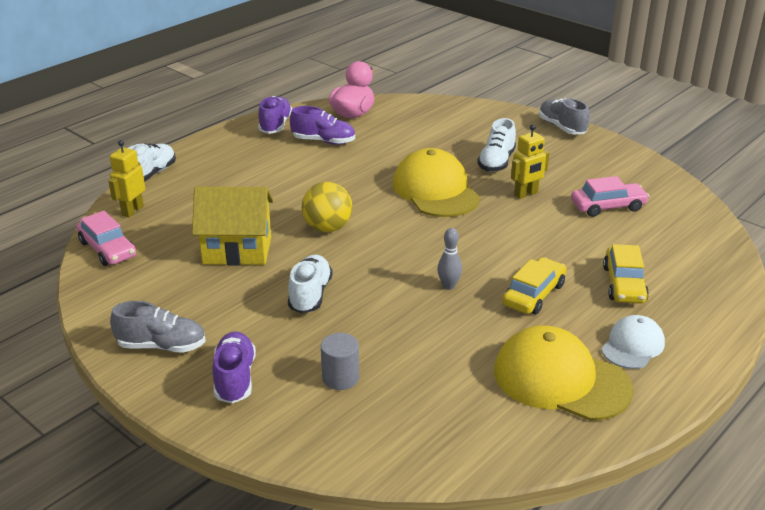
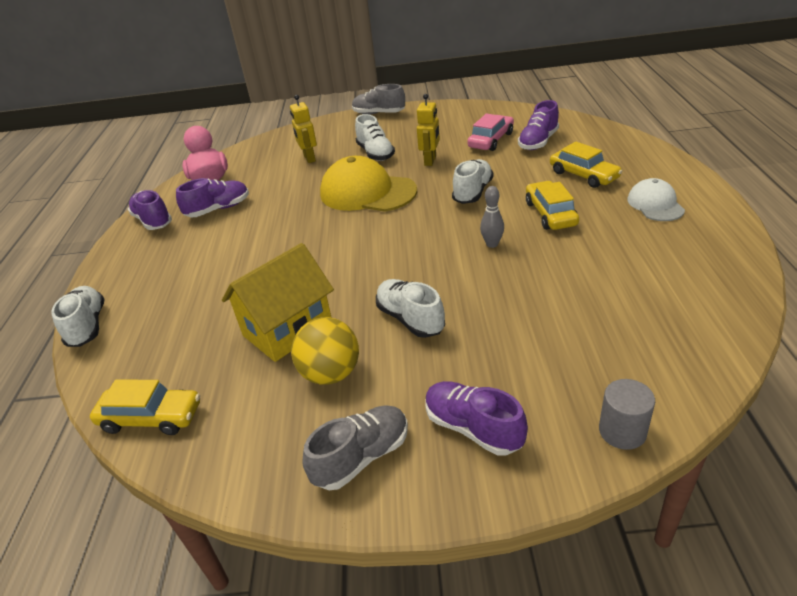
camera: 40 degrees left, 5 degrees up
pink car [77,211,136,266] -> yellow car [90,379,200,435]
yellow robot [108,140,146,217] -> yellow robot moved to [290,95,317,163]
yellow ball [302,182,353,233] -> yellow ball moved to [291,317,359,385]
grey cylinder [321,333,359,390] -> grey cylinder moved to [599,379,655,450]
yellow cap [494,325,633,421] -> none
none -> white shoe [452,159,494,204]
none -> purple shoe [518,100,559,150]

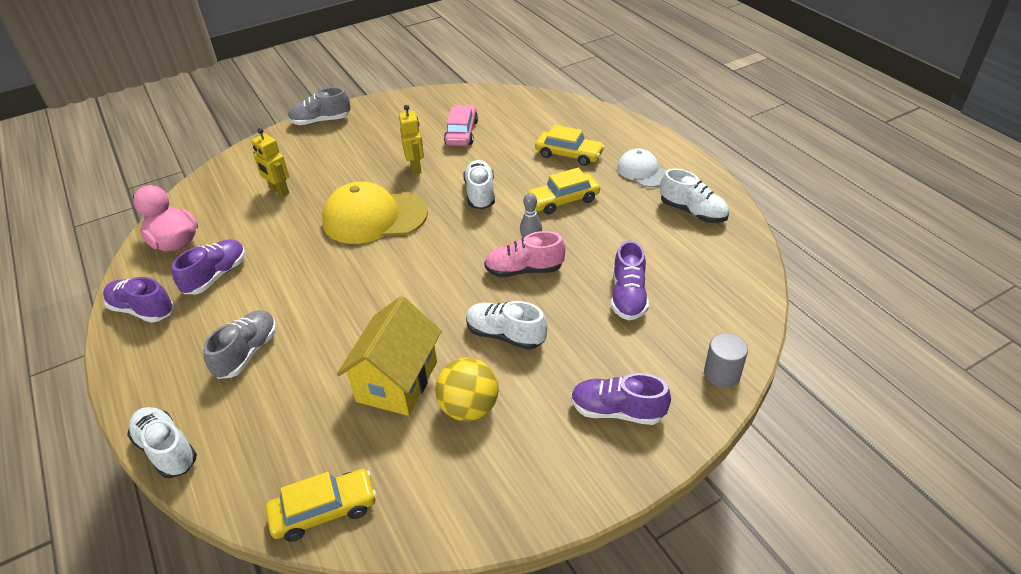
camera: 30 degrees left, 5 degrees up
grey shoe [302,405,408,490] -> grey shoe moved to [203,310,277,379]
white shoe [355,114,395,161] -> white shoe moved to [660,168,729,223]
purple shoe [518,100,559,150] -> purple shoe moved to [611,240,649,320]
yellow car [526,181,579,230] -> yellow car turned 75 degrees counterclockwise [526,168,600,215]
none -> pink shoe [484,231,566,277]

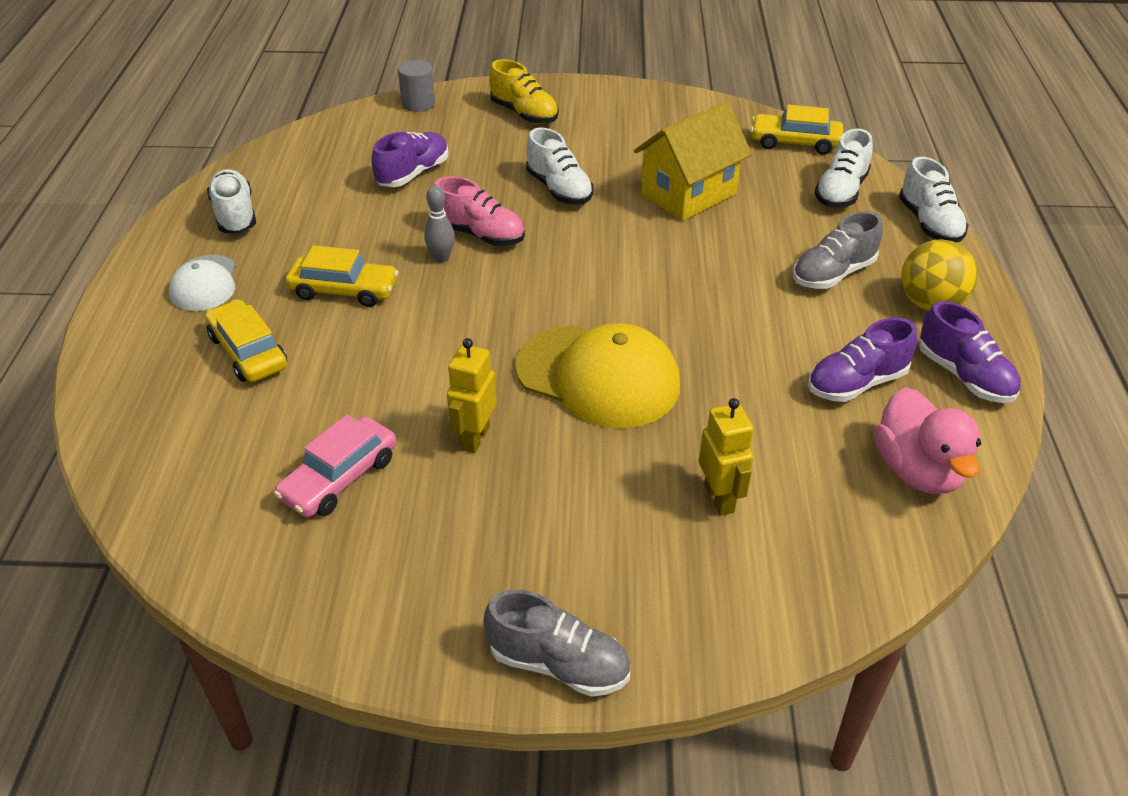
camera: 150 degrees left, 0 degrees up
yellow ball [435,358,499,421] -> yellow ball moved to [901,239,978,311]
white shoe [463,160,495,210] -> white shoe moved to [814,129,873,208]
purple shoe [571,373,671,425] -> yellow shoe [489,59,559,124]

